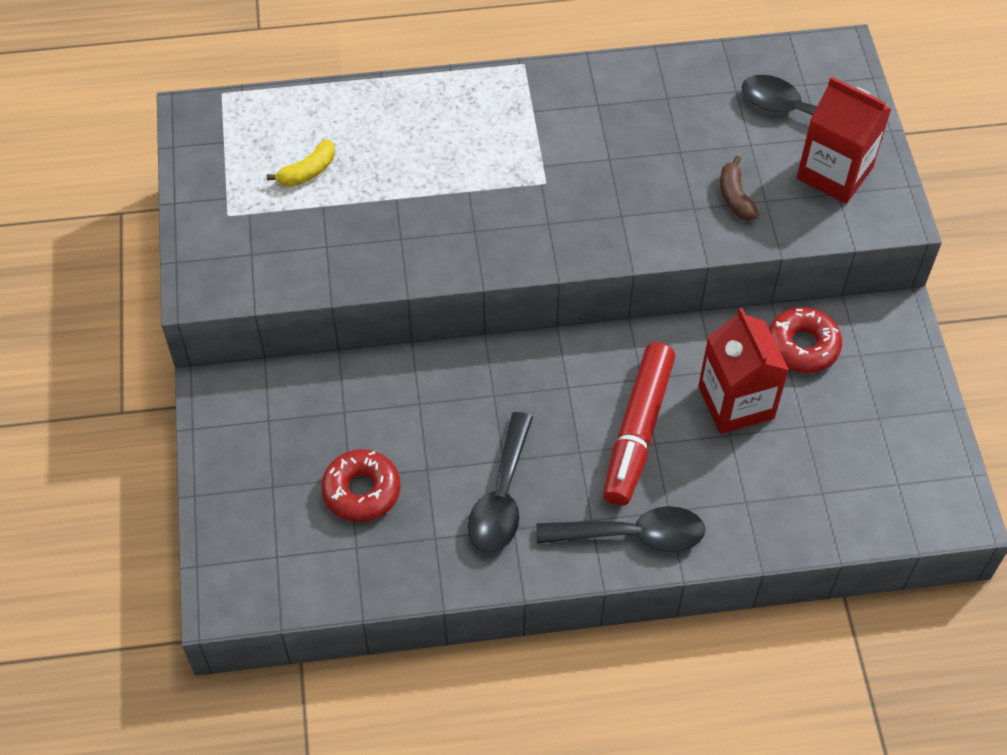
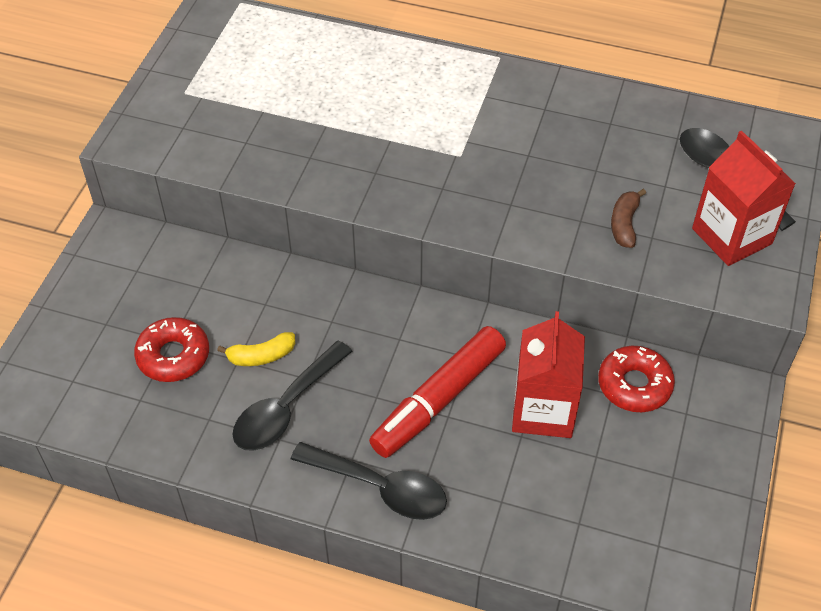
camera: 25 degrees right, 5 degrees down
yellow banana [267,140,335,187] -> yellow banana moved to [217,332,295,366]

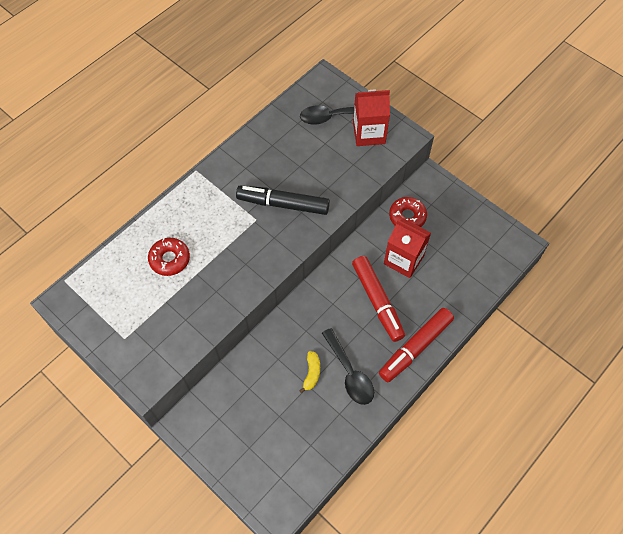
camera: 65 degrees left, 10 degrees up
red donut [134,317,209,382] -> red donut moved to [148,238,190,276]
black spoon [291,442,447,520] -> red marker [379,308,454,382]
brown banana [611,189,646,248] -> none
none -> black marker [236,186,330,215]

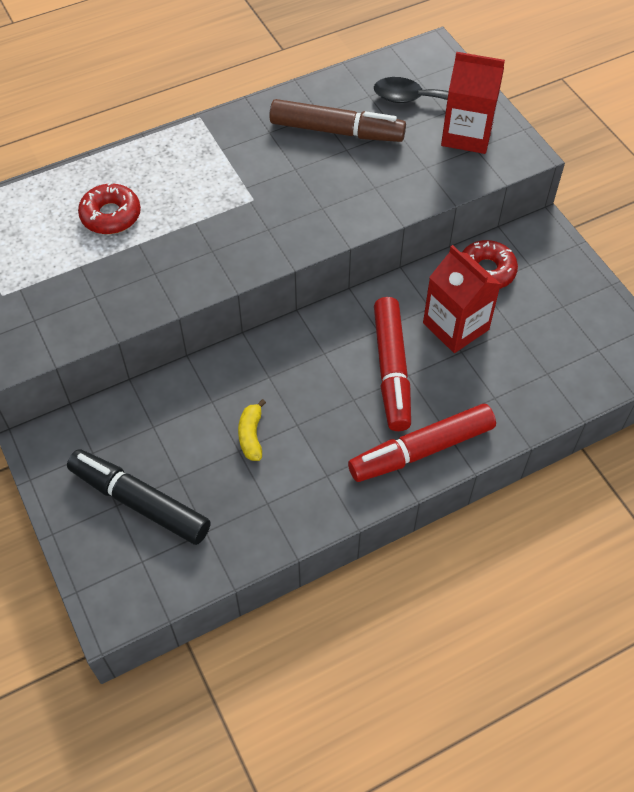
camera: 20 degrees right, 5 degrees down
black marker [236,186,330,215] -> black marker moved to [67,449,211,545]
yellow banana [299,351,320,393] -> yellow banana turned 150 degrees clockwise [238,399,266,461]
black spoon [322,328,374,405] -> none
none -> brown marker [269,99,406,142]

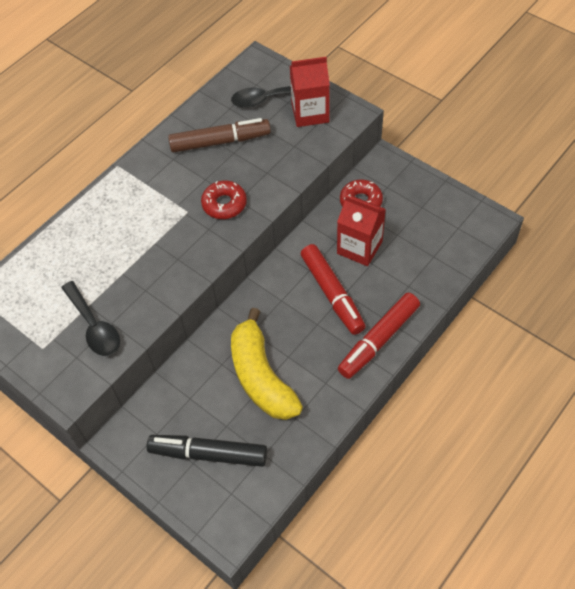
camera: 20 degrees left, 0 degrees up
red donut [78,182,141,234] -> red donut moved to [201,181,247,219]
yellow banana [238,399,266,461] -> yellow banana [231,308,303,420], size x2.48
none -> black spoon [61,281,120,356]

